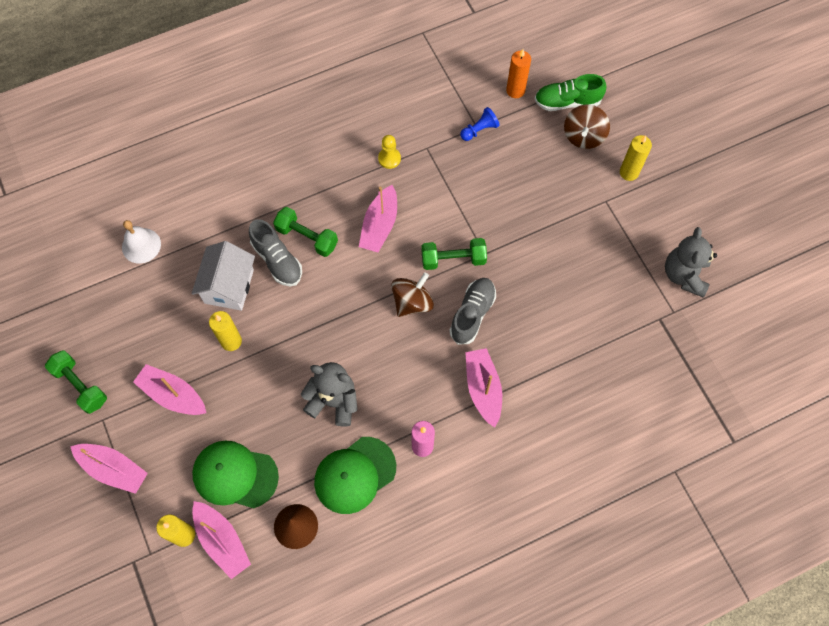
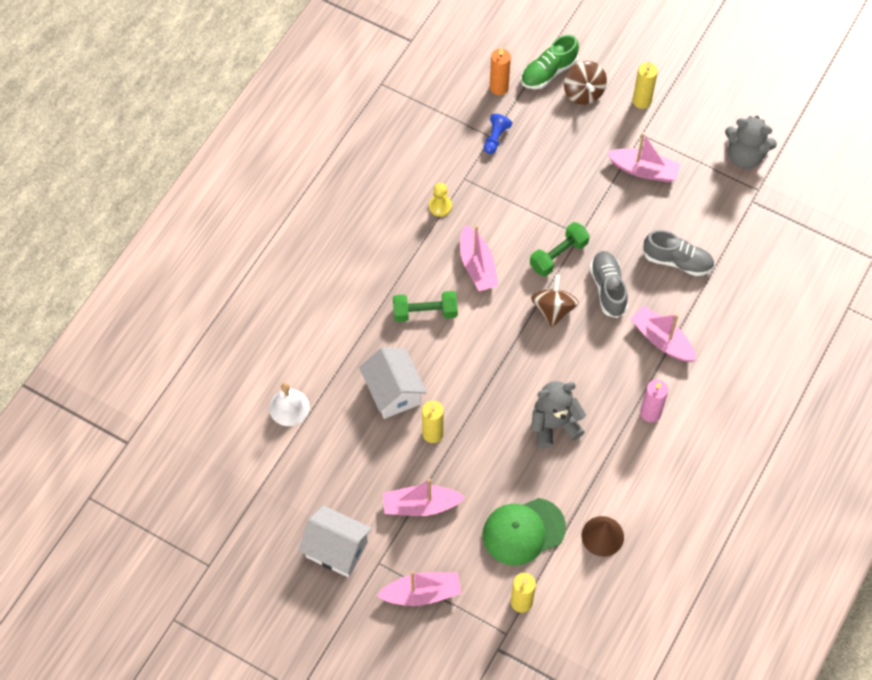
camera: 35 degrees left, 5 degrees down
green dumbbell [45,350,107,414] -> white house [298,505,372,577]
pink boat [192,501,251,579] -> pink boat moved to [607,133,681,182]
grey shoe [249,219,302,286] -> grey shoe moved to [643,230,714,276]
green cap [314,437,396,514] -> none
grey teddy bear [665,227,717,297] -> grey teddy bear turned 45 degrees counterclockwise [725,116,777,169]

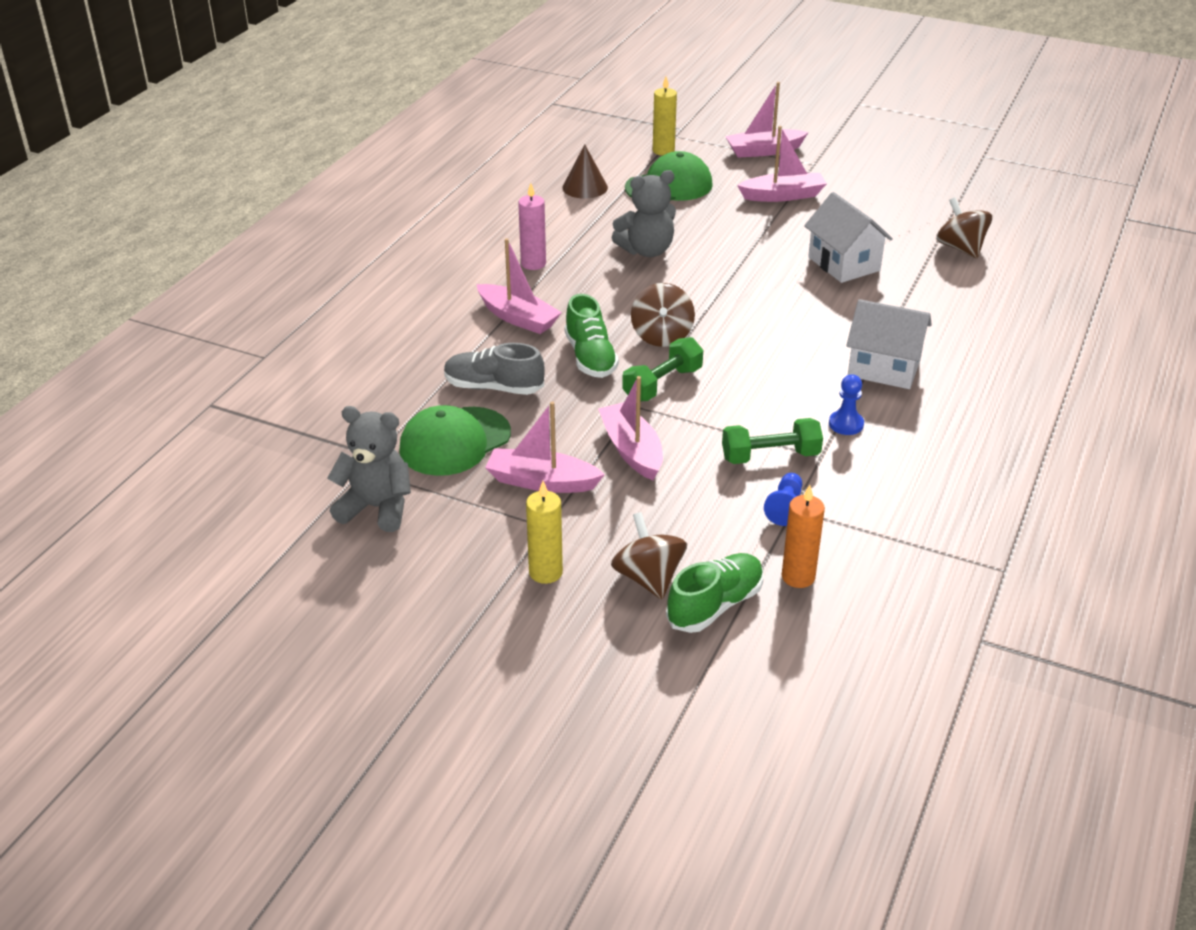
camera: 175 degrees right, 25 degrees down
white bell [269,383,310,426] -> brown spinning top [936,197,992,258]
white house [298,505,372,577] -> white house moved to [846,299,932,389]
green dumbbell [393,291,458,322] -> green dumbbell moved to [722,418,823,464]
yellow candle [422,401,444,443] -> none
yellow pawn [429,183,452,217] -> blue pawn [829,374,864,435]
pink boat [460,225,499,291] -> pink boat moved to [598,376,663,480]
grey shoe [590,251,628,318] -> green shoe [564,294,619,378]
none -> green cap [399,405,511,476]

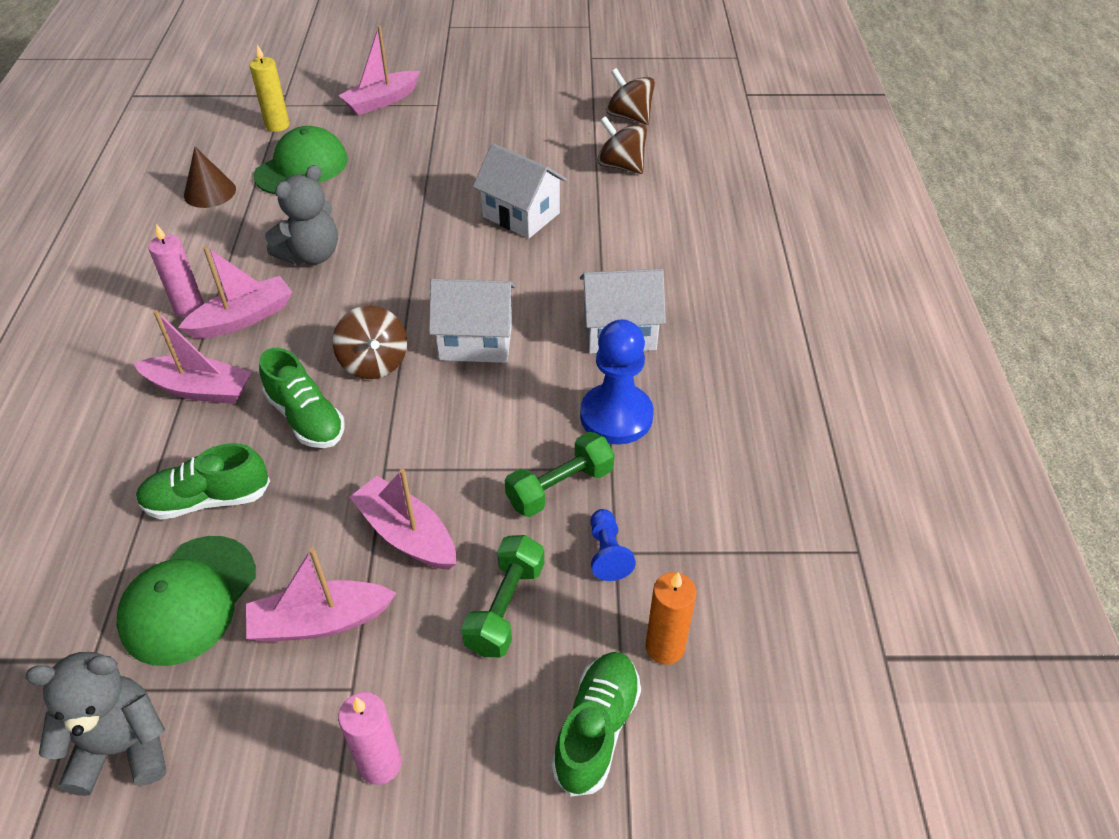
camera: 25 degrees left, 10 degrees up
grey shoe [444,343,545,395] -> green shoe [136,443,270,520]
yellow candle [526,481,563,584] -> pink candle [338,692,401,785]
brown spinning top [611,512,687,599] -> brown spinning top moved to [607,68,655,125]
green dumbbell [622,337,703,402] -> green dumbbell moved to [461,535,544,658]
pink boat [737,126,827,202] -> pink boat moved to [178,246,292,339]
blue pawn [829,374,864,435] -> blue pawn [580,319,654,444], size x1.91
none -> white house [429,279,516,363]

